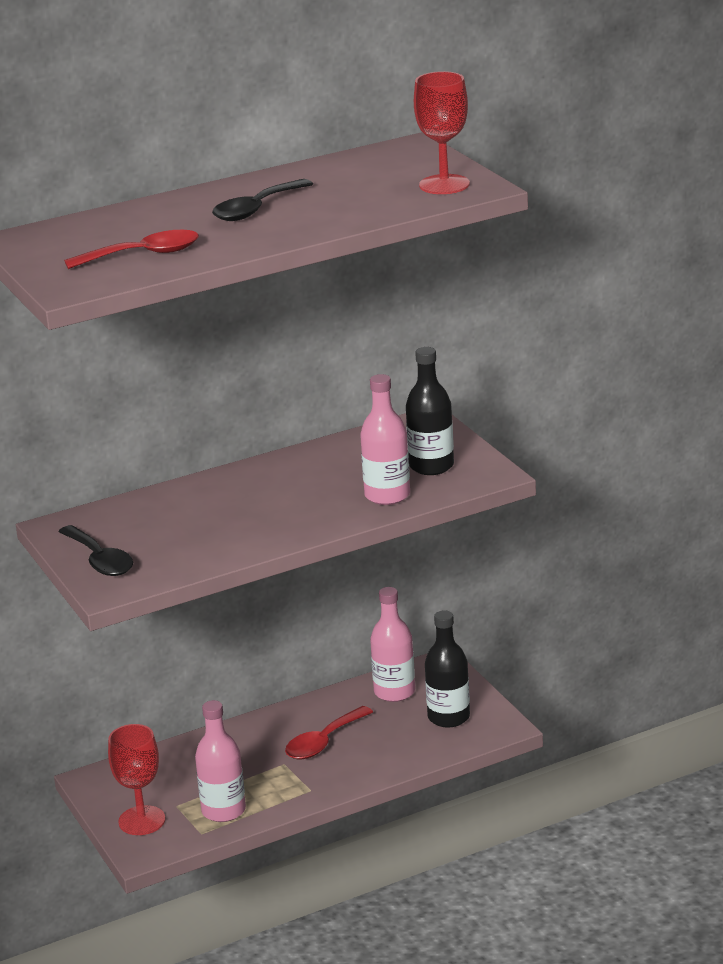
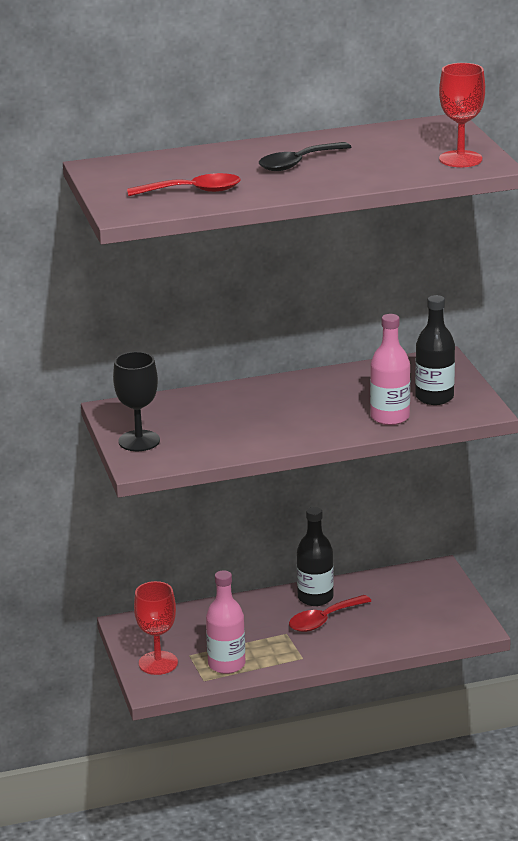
camera: 10 degrees right, 0 degrees up
black spoon [58,525,133,576] -> black goblet [113,352,160,451]
pink bottle [370,587,415,702] -> none
black bottle [425,610,470,727] -> black bottle moved to [297,507,334,606]

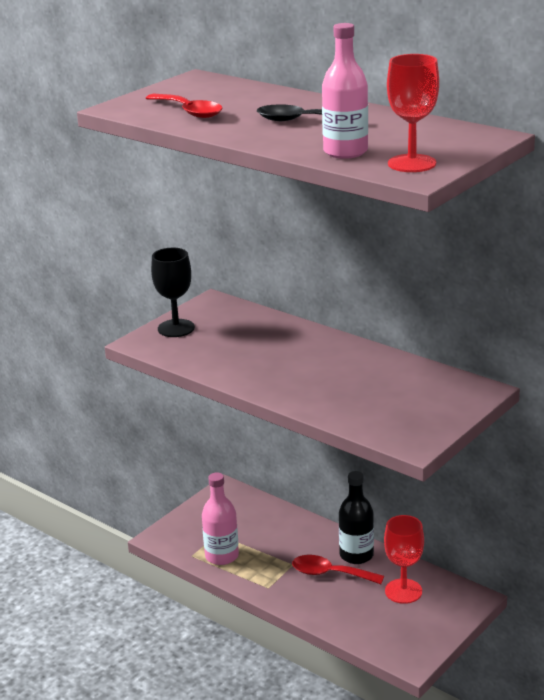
camera: 55 degrees right, 0 degrees up
red goblet [134,581,178,675] -> red goblet moved to [384,515,424,604]
pink bottle [370,314,410,425] -> pink bottle moved to [322,23,368,159]
black bottle [415,295,455,405] -> none

